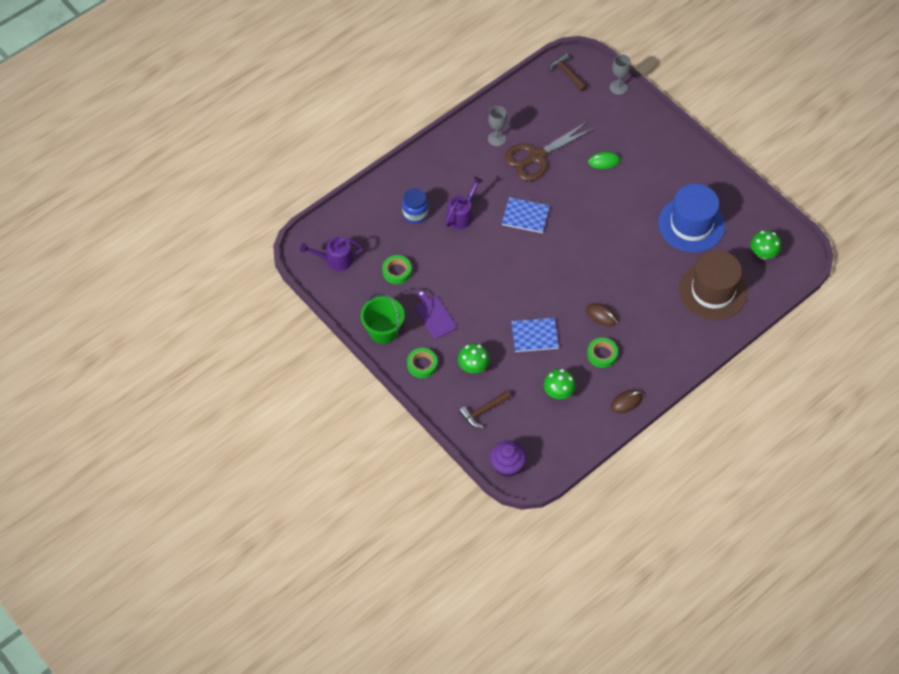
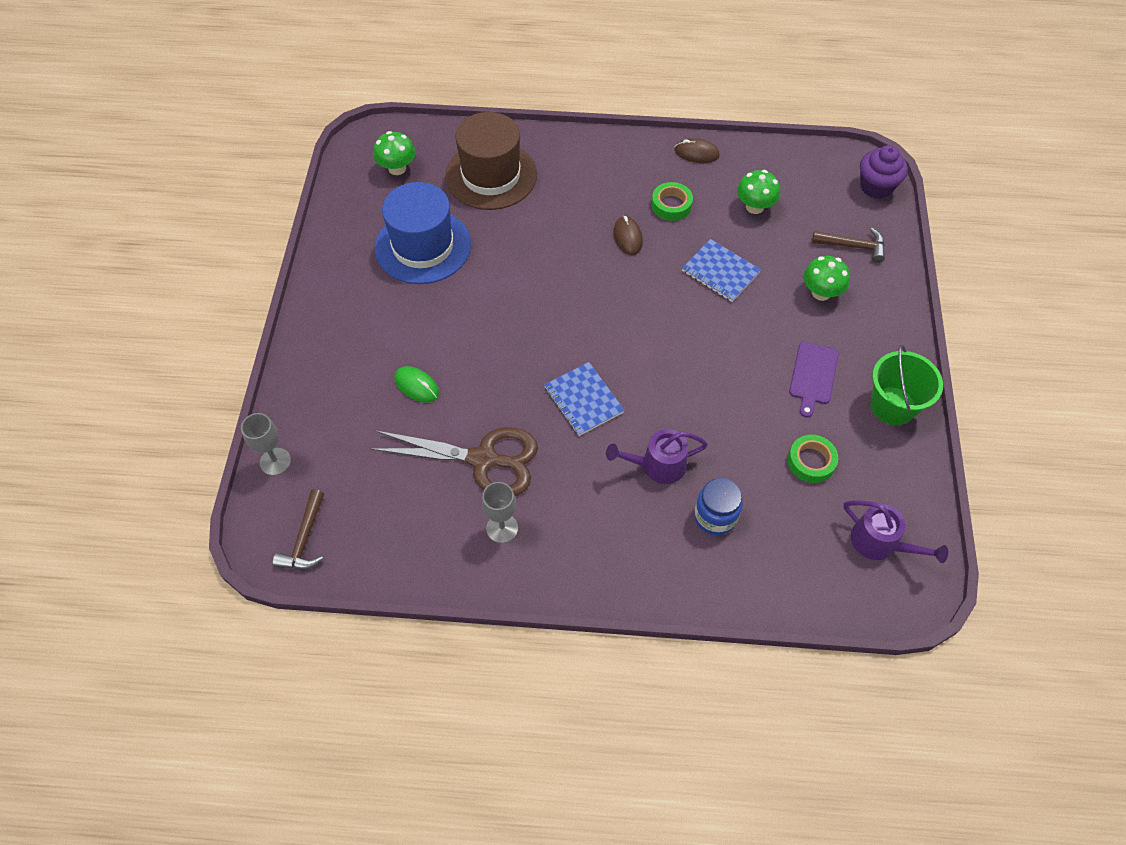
camera: 135 degrees left, 0 degrees up
green tape [407,348,437,378] -> none

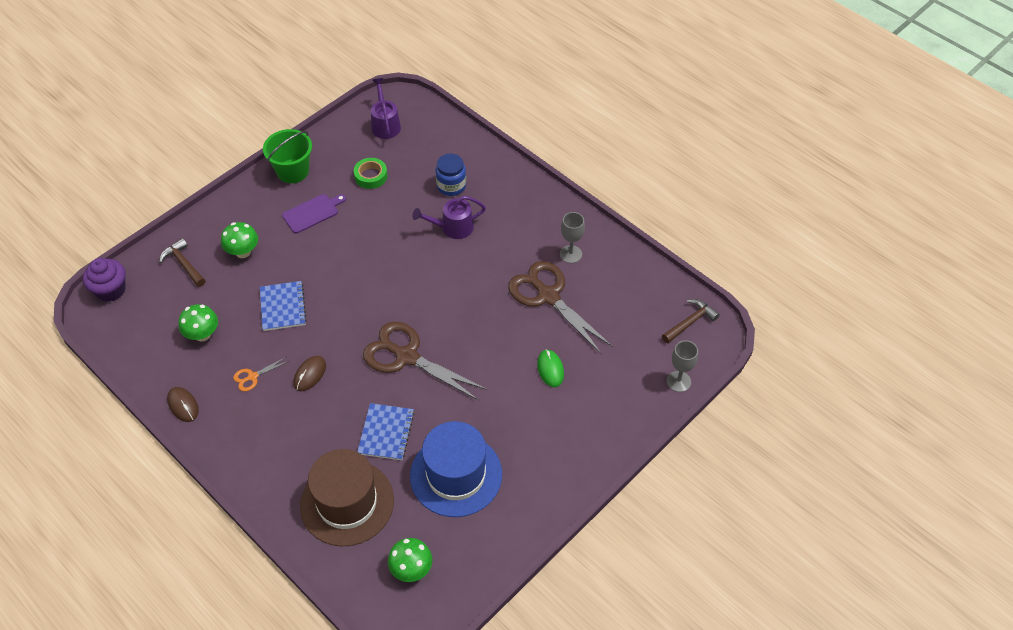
camera: 140 degrees left, 5 degrees down
blue notebook [544,362,625,436] -> blue notebook moved to [357,403,414,460]
purple watering can [606,429,708,484] -> purple watering can turned 135 degrees clockwise [412,196,486,239]
green tape [651,182,693,221] -> orange scissors [233,357,289,391]
none -> brown scissors [363,322,487,401]

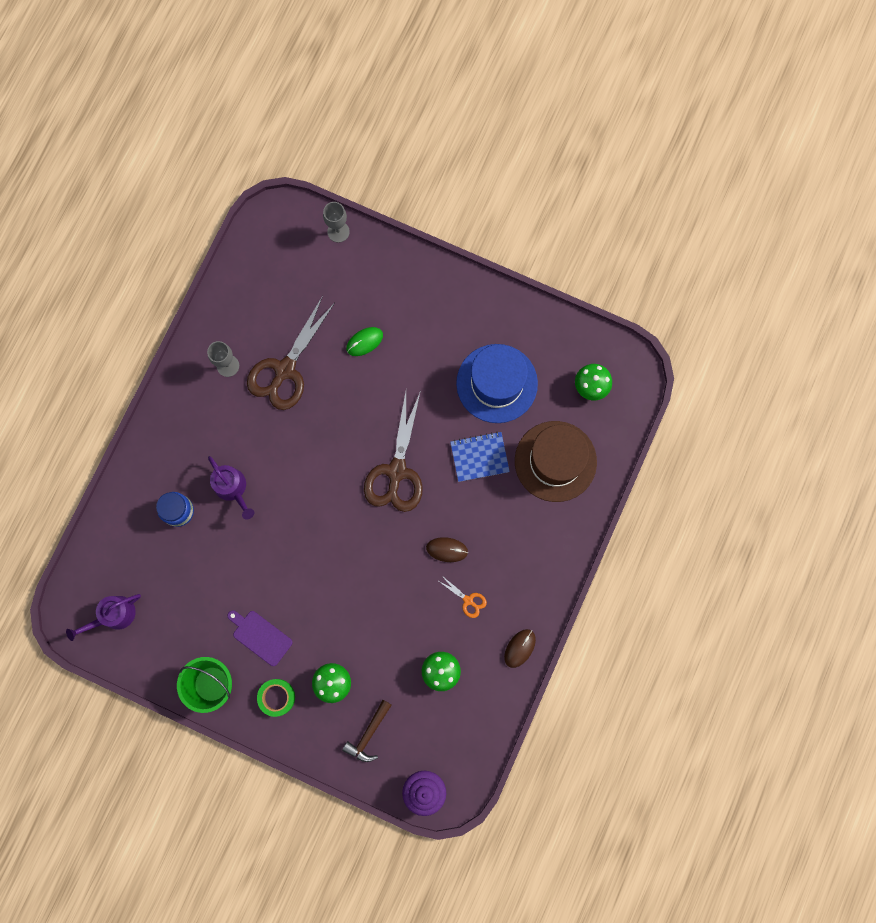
camera: 110 degrees left, 25 degrees up
blue notebook [260,281,307,331] -> none
green tape [354,158,388,189] -> green tape moved to [257,679,295,717]
brown hammer [662,299,720,343] -> none

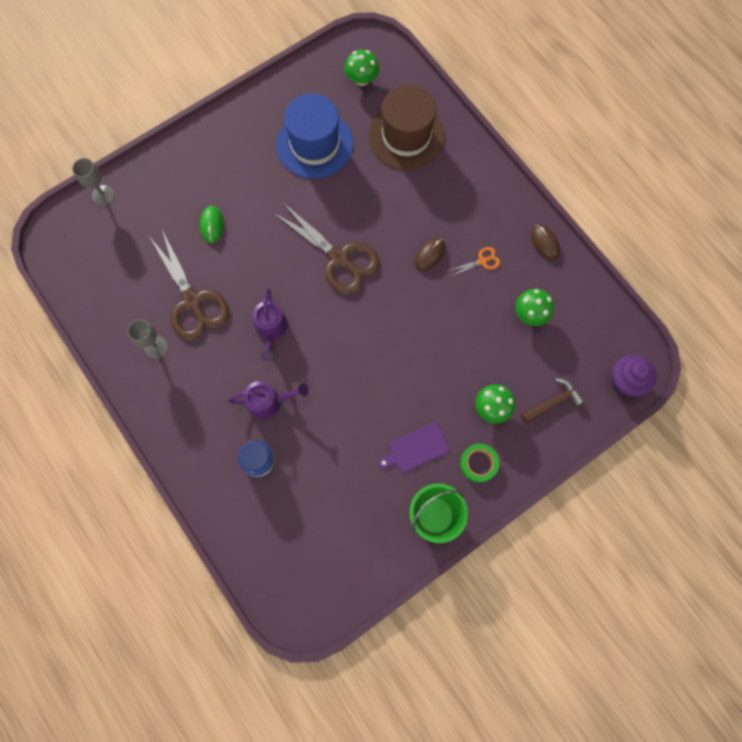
camera: 60 degrees left, 5 degrees down
purple watering can [66,594,141,641] -> purple watering can moved to [252,288,288,361]
brown hammer [342,700,392,762] -> brown hammer turned 90 degrees counterclockwise [521,378,585,424]
blue notebook [450,432,510,482] -> none

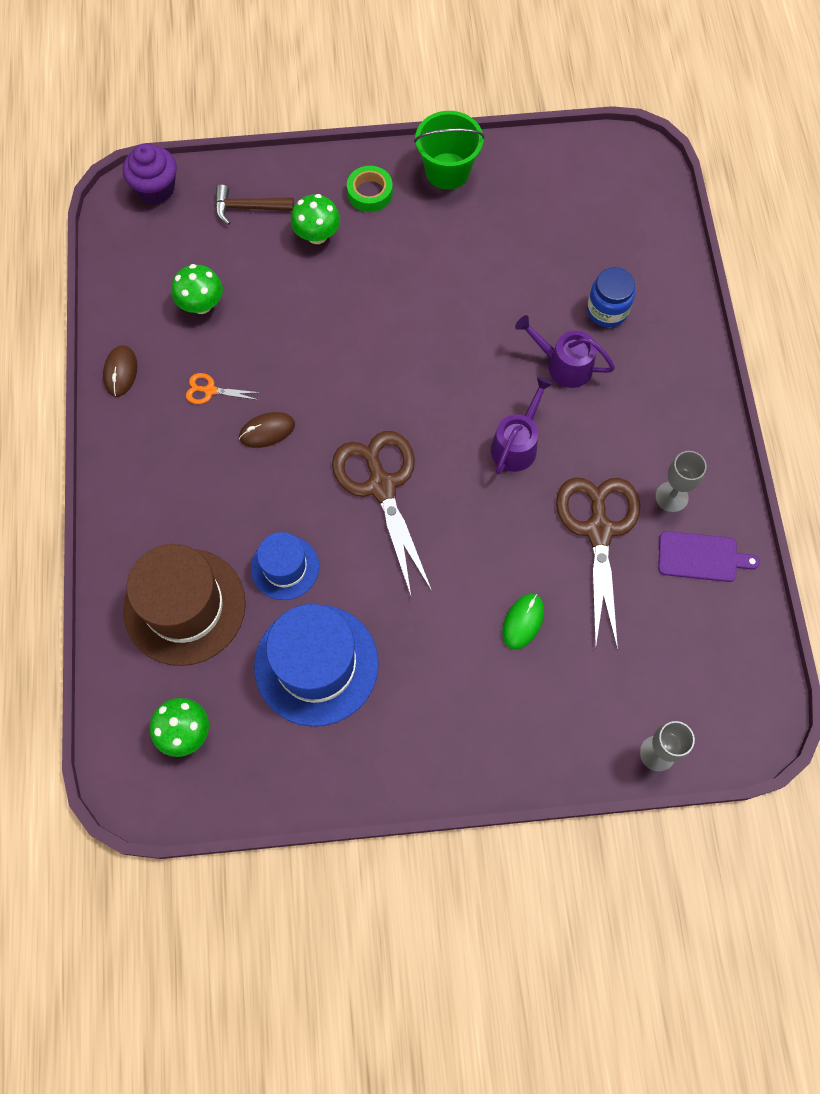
camera: 150 degrees left, 5 degrees down
purple cutting board [378,423,450,473] -> purple cutting board moved to [658,531,760,582]
none -> blue hat [251,532,319,600]

